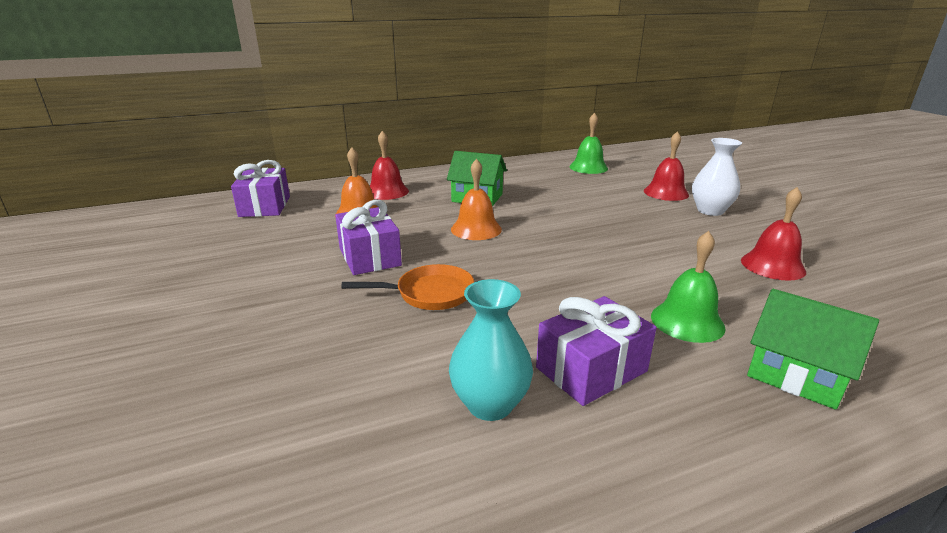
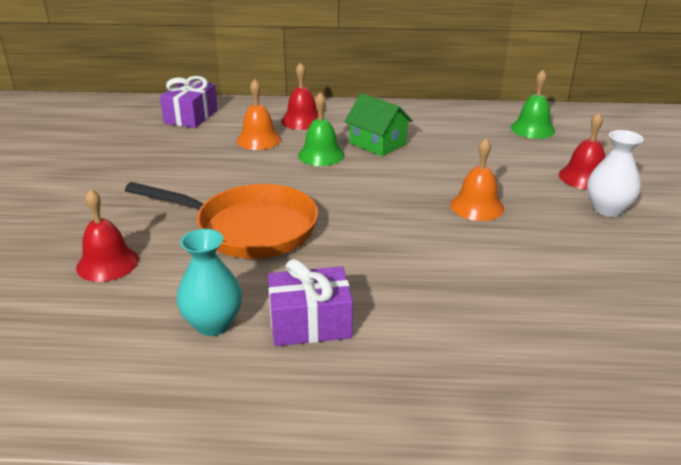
camera: 25 degrees right, 5 degrees up
purple gift [335,200,402,275] -> none
orange pan [342,264,474,310] -> orange pan [125,182,318,259], size x1.79
orange bell [451,159,502,240] -> orange bell moved to [450,138,504,221]
green bell [651,231,726,343] -> green bell moved to [298,92,345,166]
red bell [741,187,806,281] -> red bell moved to [76,189,139,282]
green house [747,289,879,410] -> none

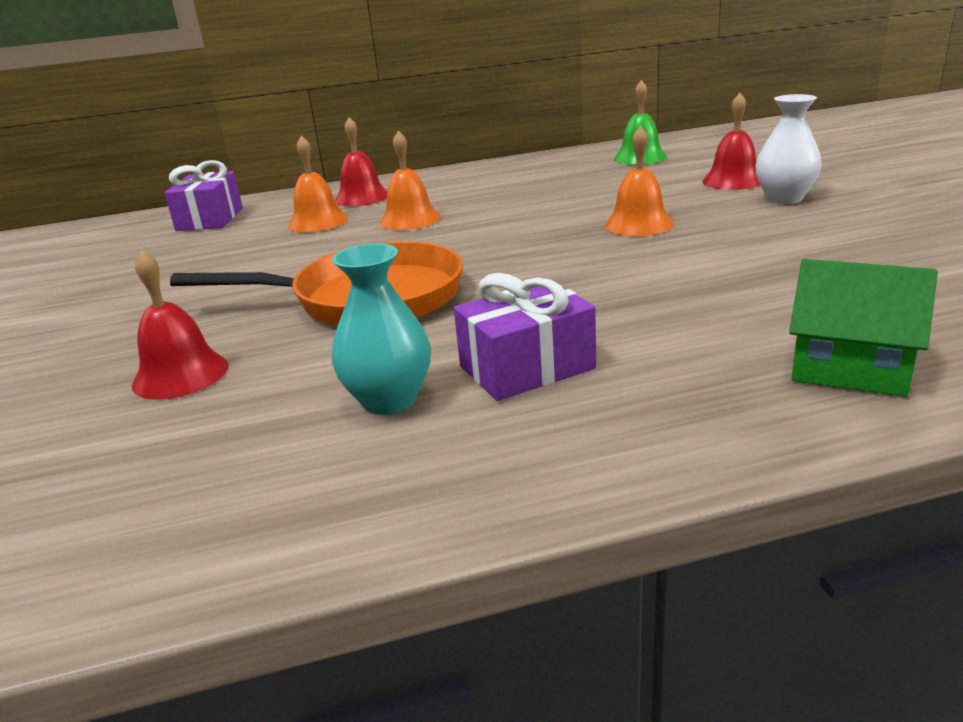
camera: 15 degrees left, 5 degrees down
green bell [298,92,345,166] -> orange bell [379,131,441,230]
green house [344,93,413,156] -> green house moved to [789,259,938,397]

